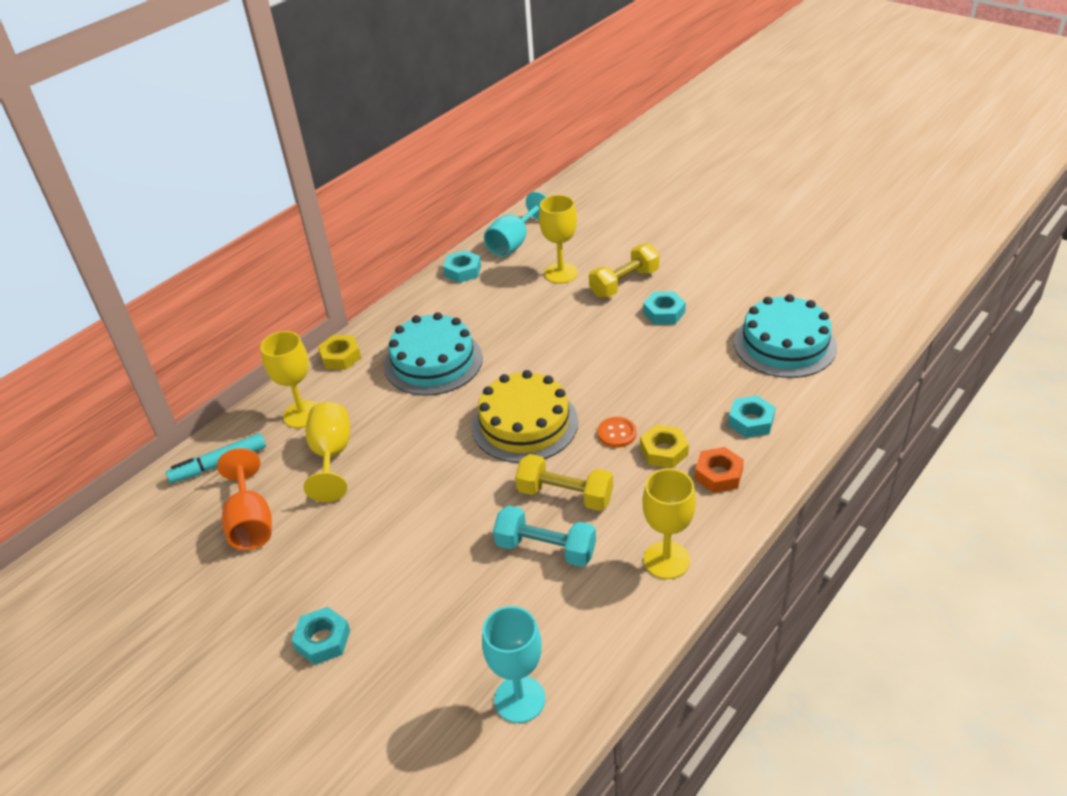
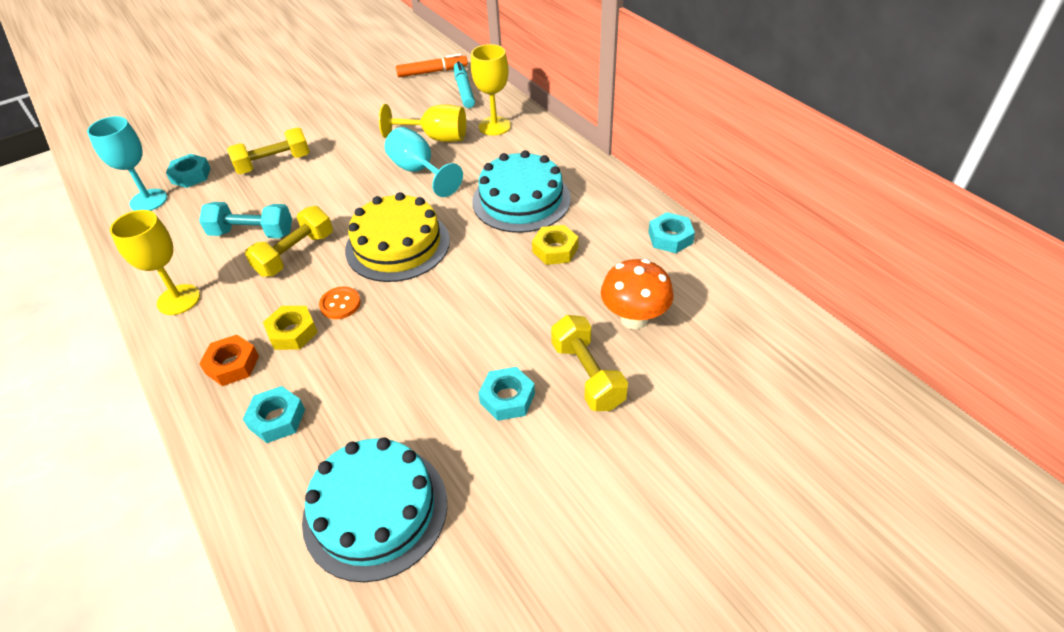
camera: 105 degrees right, 5 degrees up
orange goblet [217,448,272,550] -> none
turquoise nut [291,607,350,665] -> turquoise nut moved to [166,154,211,188]
yellow nut [318,335,361,370] -> yellow nut moved to [532,225,579,265]
turquoise goblet [484,192,546,257] -> turquoise goblet moved to [384,127,463,197]
turquoise dumbbell [493,506,596,567] -> turquoise dumbbell turned 60 degrees clockwise [199,202,292,238]
yellow goblet [539,195,578,284] -> orange mushroom [601,259,674,329]
none -> yellow dumbbell [227,127,310,174]
none -> orange marker [396,54,468,77]

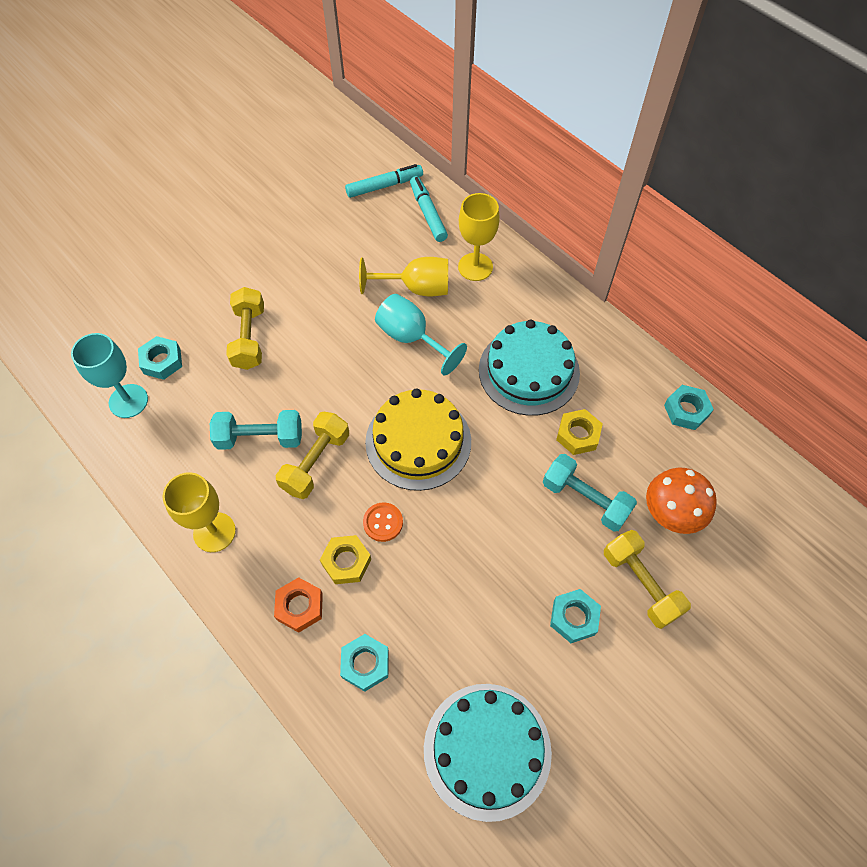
camera: 10 degrees left, 15 degrees up
yellow dumbbell [227,127,310,174] -> yellow dumbbell turned 60 degrees counterclockwise [226,287,264,370]
orange marker [396,54,468,77] -> turquoise marker [345,164,423,198]
none -> turquoise dumbbell [543,454,637,531]

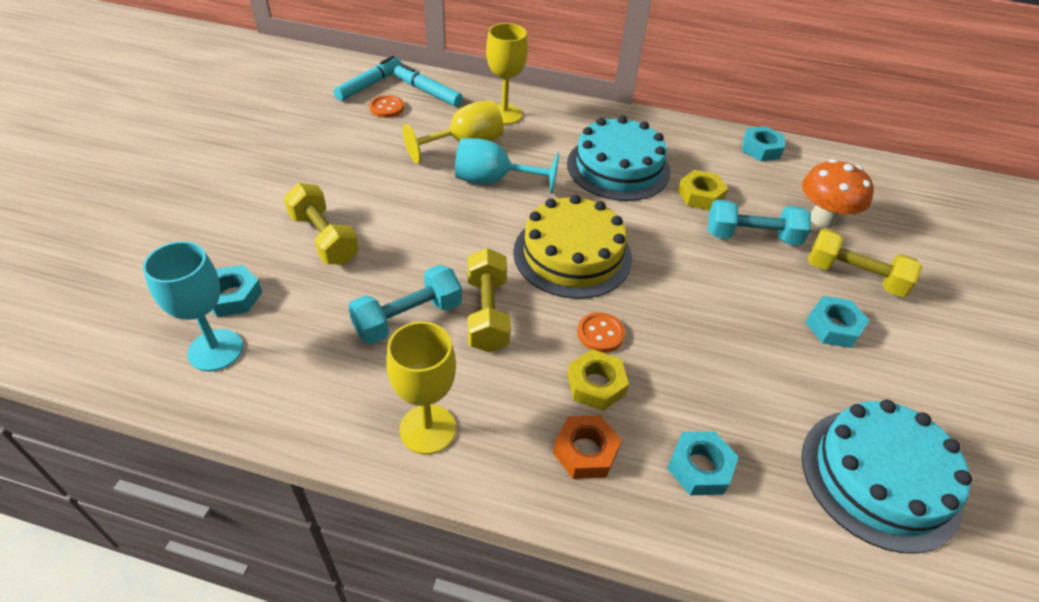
camera: 35 degrees left, 15 degrees down
none -> orange button [369,95,404,118]

